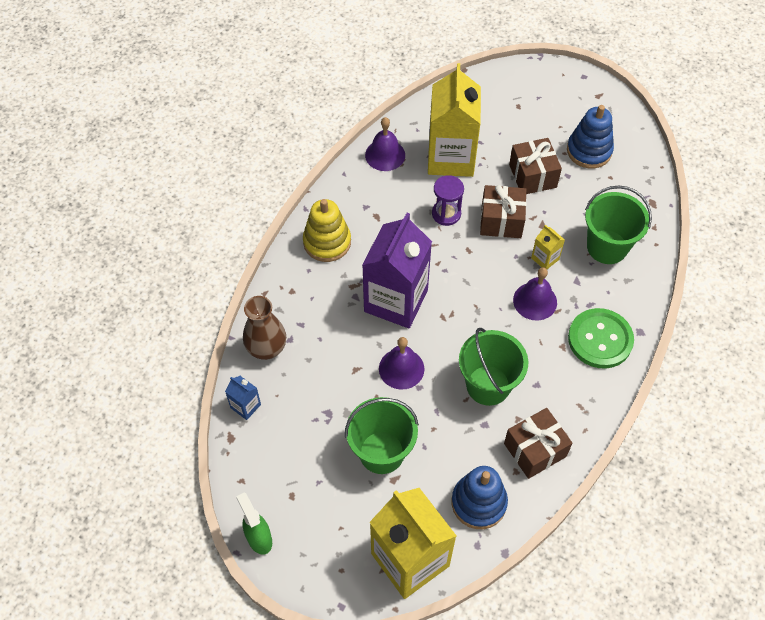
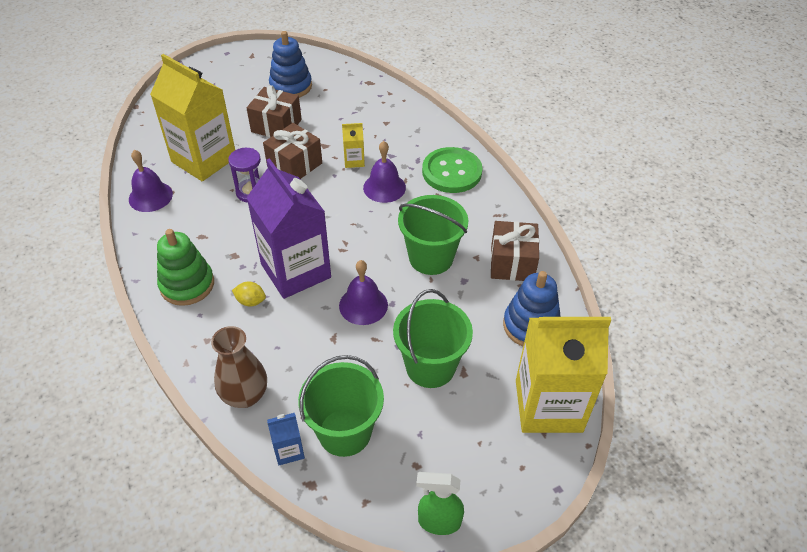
camera: 55 degrees left, 10 degrees down
yellow stacking toy [303,199,351,262] -> green stacking toy [157,229,214,306]
green bucket [585,186,652,264] -> green bucket moved to [298,355,384,457]
none -> yellow lemon [232,282,266,307]

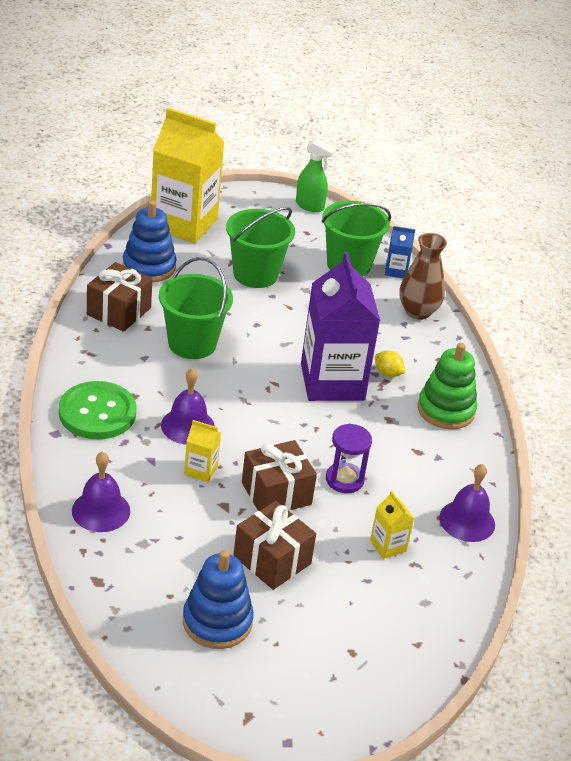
camera: 160 degrees left, 10 degrees down
yellow carton [150,54,235,181] -> yellow carton [370,491,414,559], size x0.42
purple bell [339,260,388,325] -> purple bell moved to [72,451,130,532]

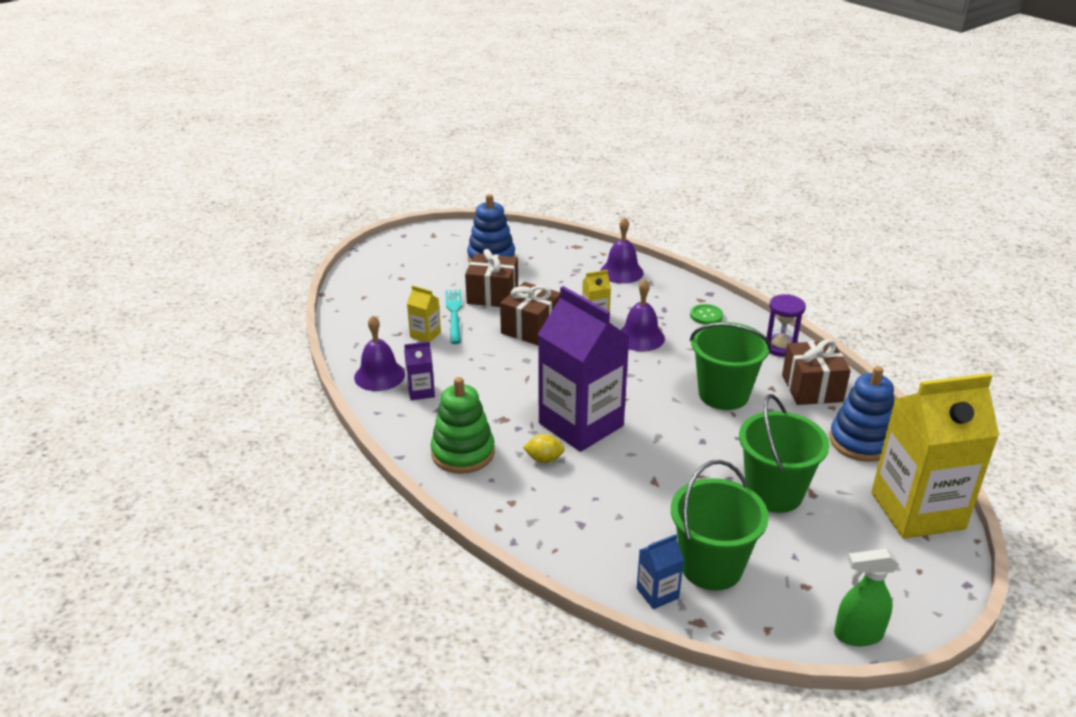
camera: 150 degrees right, 5 degrees down
green button [59,381,137,439] -> green button [690,304,723,325], size x0.49
purple hourglass [326,424,372,493] -> purple hourglass moved to [766,294,806,357]
brown vase [399,233,447,320] -> none
none -> purple carton [404,341,435,400]
none -> turquoise fork [445,290,462,344]

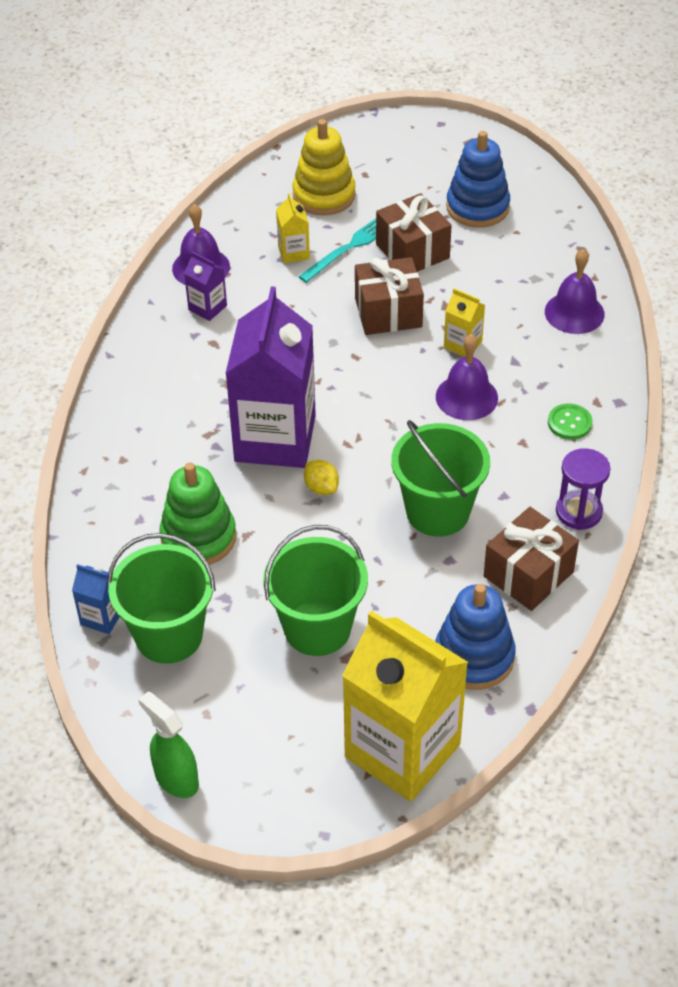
camera: 50 degrees right, 15 degrees up
green stacking toy [431,377,495,474] -> green stacking toy moved to [159,463,236,565]
yellow lemon [523,434,565,463] -> yellow lemon moved to [304,460,339,495]
none -> yellow stacking toy [293,119,356,215]

